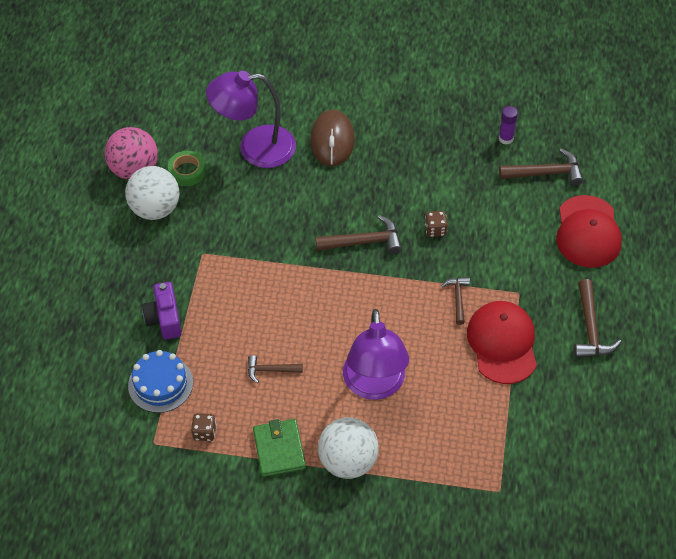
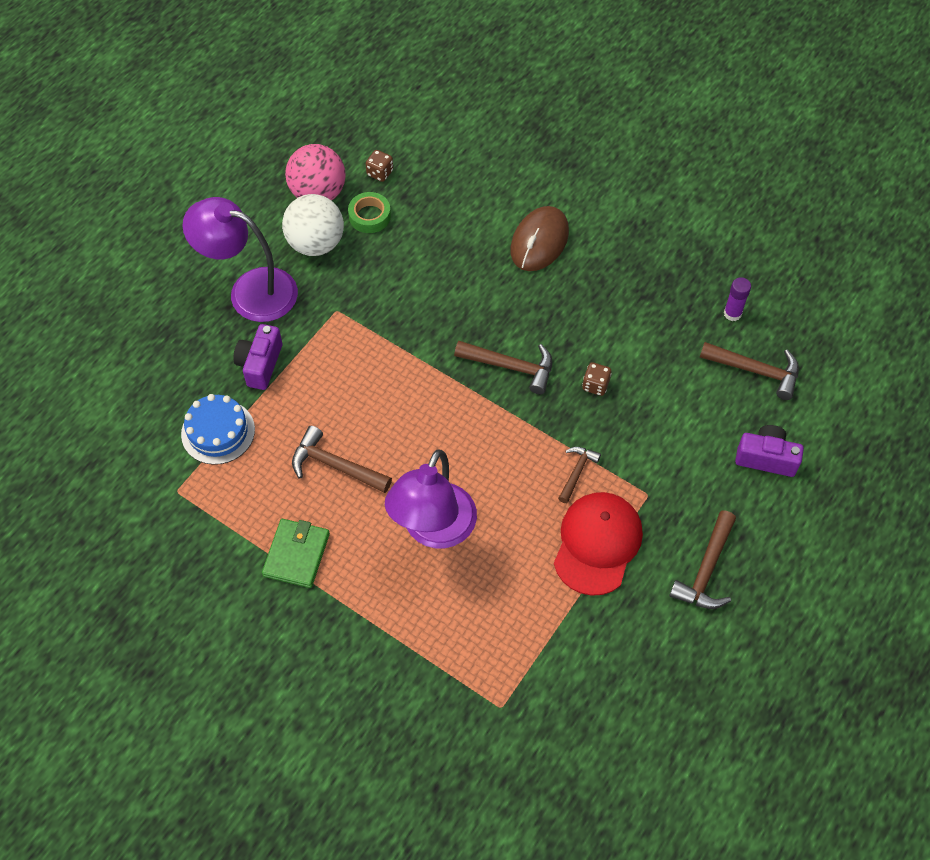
camera: 25 degrees right, 5 degrees up
brown dice [191,413,216,441] -> brown dice moved to [366,150,393,182]
purple lamp [206,71,296,168] -> purple lamp moved to [182,197,298,322]
brown hammer [248,355,303,383] -> brown hammer [292,426,392,493], size x1.61
white ball [318,417,379,479] -> none
red cap [556,195,622,268] -> purple camera [735,425,804,477]

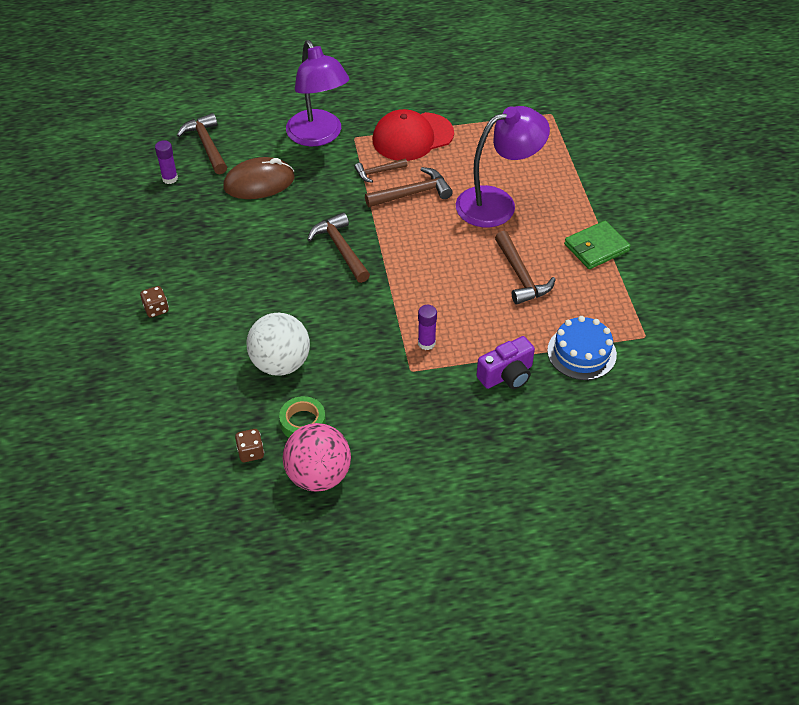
camera: 135 degrees left, 10 degrees down
purple lamp [182,197,298,322] -> purple lamp moved to [286,40,349,146]
white ball [282,194,344,256] -> white ball moved to [247,313,310,376]
brown mouse [510,206,569,271] -> brown mouse moved to [223,157,295,199]
brown dice [582,362,612,396] -> brown dice moved to [140,286,169,318]
brown hammer [669,510,736,609] -> brown hammer moved to [365,167,453,207]
purple camera [735,425,804,477] -> none
none -> purple glue stick [418,305,437,350]

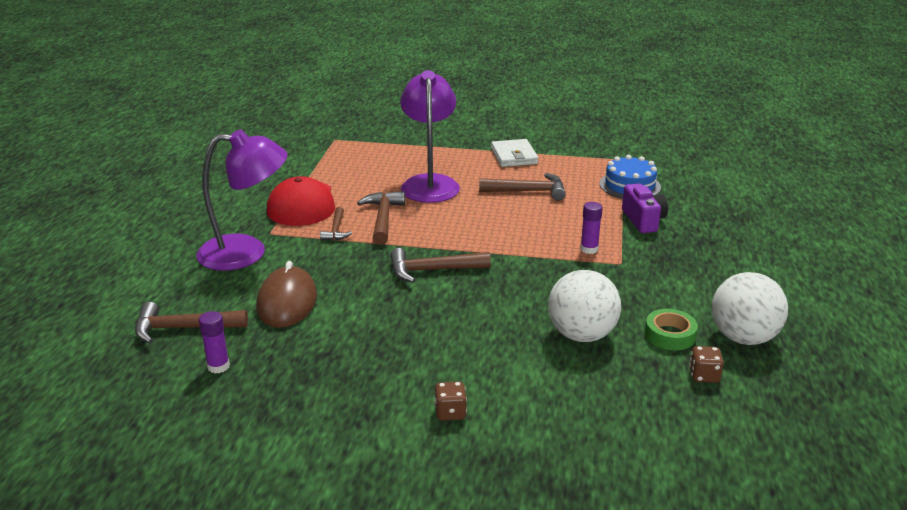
camera: 70 degrees left, 20 degrees down
pink ball [283,423,351,492] -> white ball [712,272,788,345]
green wallet [564,221,631,269] -> white wallet [491,139,538,167]

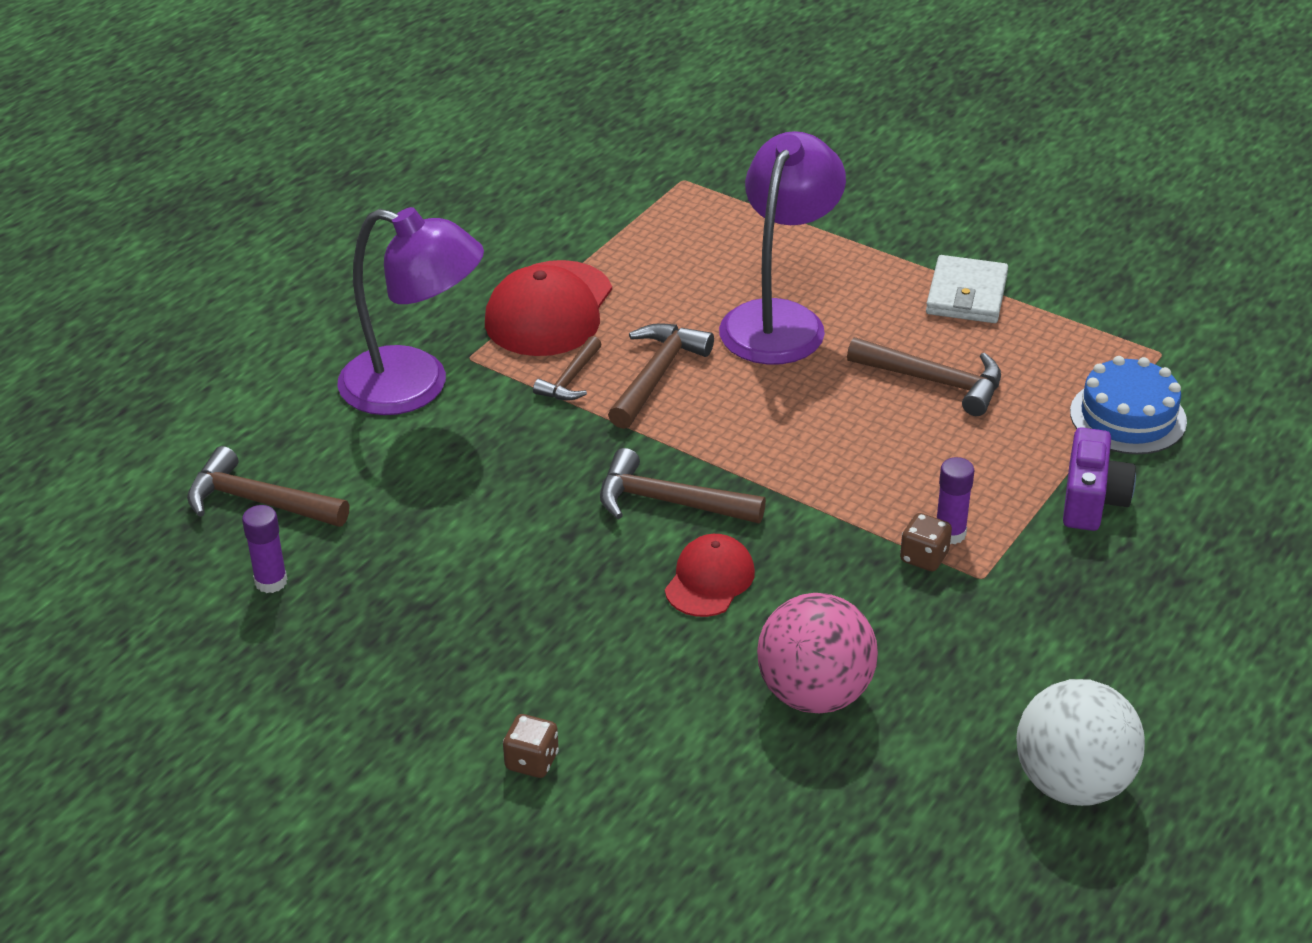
camera: 25 degrees right, 10 degrees up
brown mouse [256,261,317,328] -> none
white ball [548,270,621,342] -> pink ball [757,593,878,713]
green tape [645,309,698,350] -> none
brown dice [689,346,724,383] -> brown dice moved to [900,513,952,571]
none -> red cap [665,534,755,617]

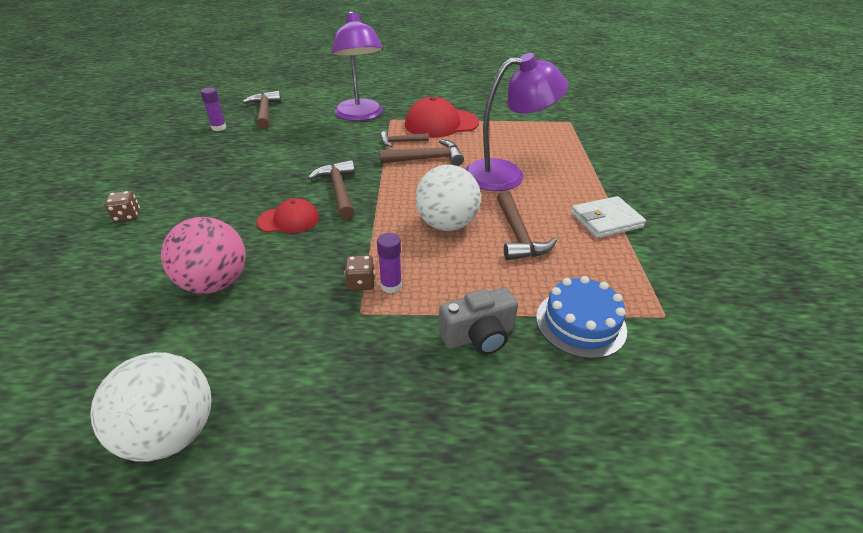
camera: 55 degrees right, 0 degrees up
purple camera [1063,427,1136,531] -> grey camera [439,287,518,355]
none -> white ball [416,165,481,231]

